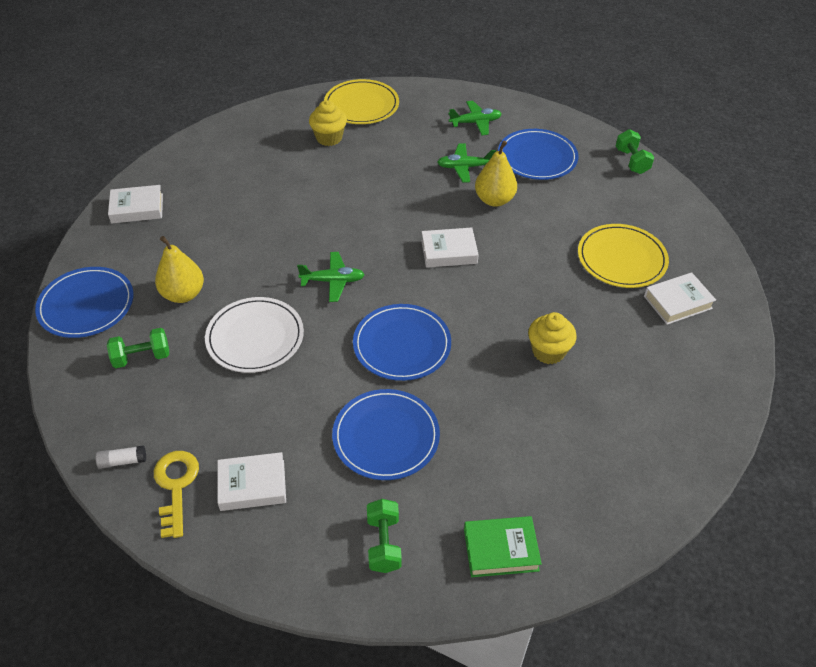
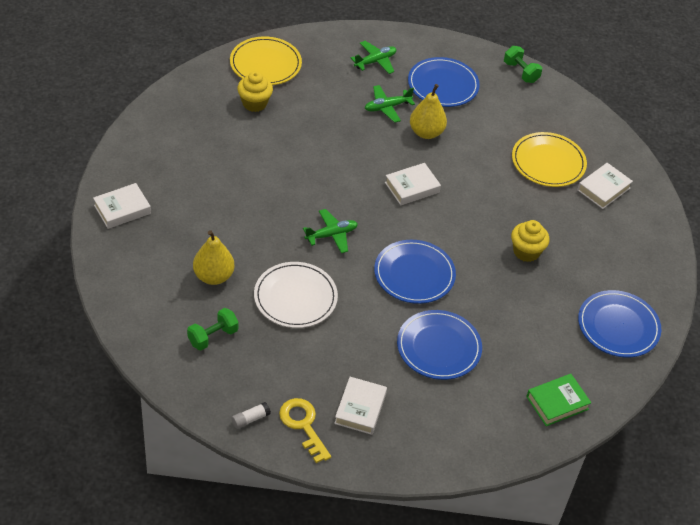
camera: 25 degrees left, 0 degrees up
blue plate [35,267,134,338] -> blue plate moved to [578,290,661,357]
white book [217,452,286,511] -> white book turned 45 degrees counterclockwise [334,377,387,435]
green dumbbell [367,499,402,573] -> none

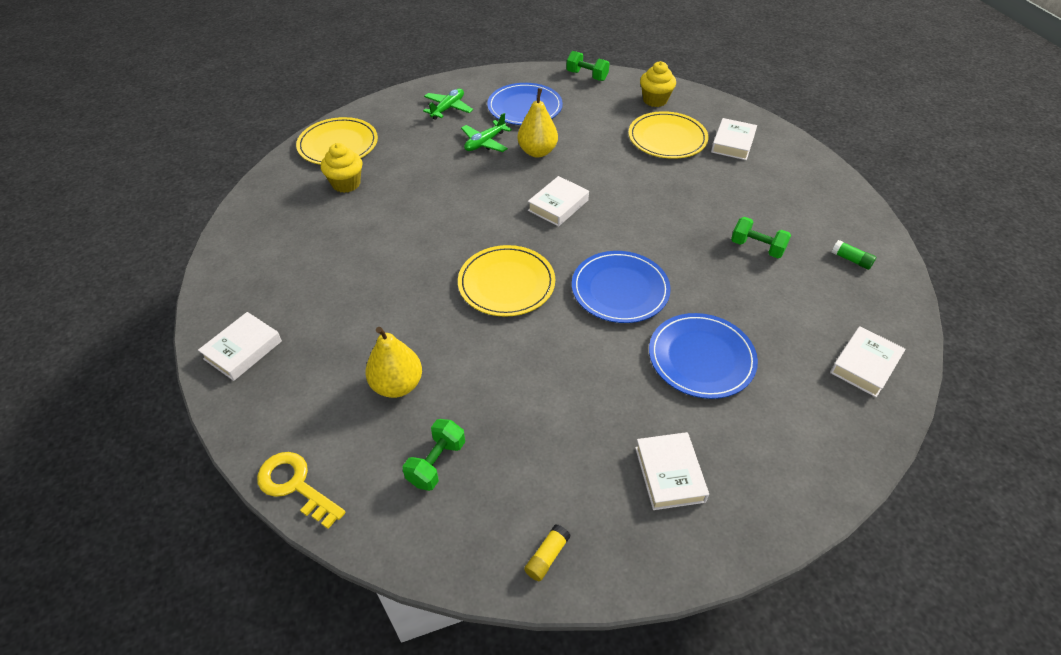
camera: 20 degrees left, 0 degrees up
white glue stick [232,402,271,429] -> yellow glue stick [524,524,571,581]
white plate [254,262,338,328] -> none
yellow key [279,398,331,463] -> yellow key moved to [257,452,346,529]
green plane [303,209,358,253] -> yellow plate [458,245,555,317]
yellow cupcake [511,220,549,262] -> yellow cupcake moved to [640,61,676,107]
green book [526,374,591,426] -> white book [830,326,906,397]
blue plate [578,290,661,357] -> green glue stick [831,240,876,270]
none -> green dumbbell [731,217,791,258]

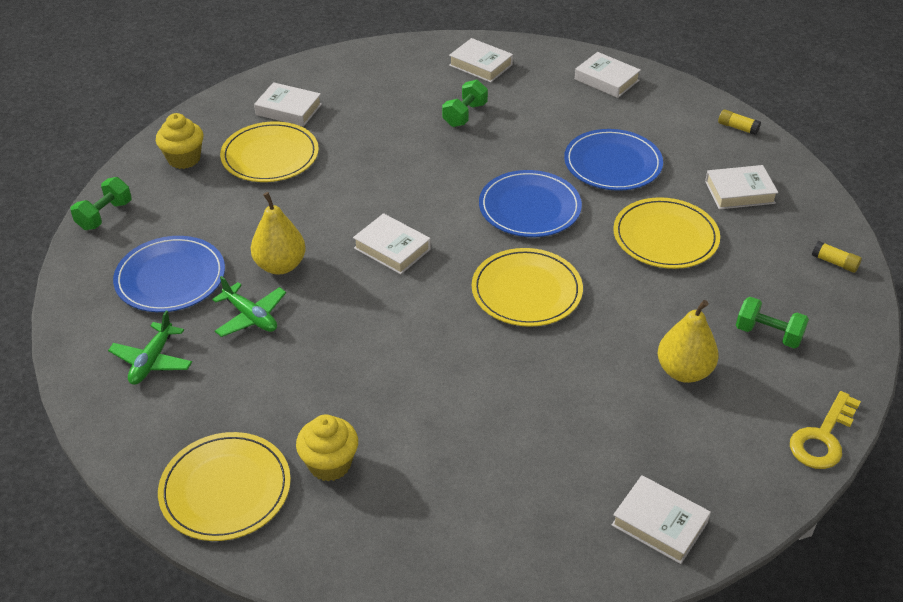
camera: 90 degrees left, 5 degrees down
green plane [423,88,473,120] -> green plane turned 105 degrees counterclockwise [108,311,192,385]
green glue stick [831,240,876,270] -> white book [449,38,513,82]
none -> yellow plate [613,197,720,269]
none -> yellow glue stick [718,109,761,135]

